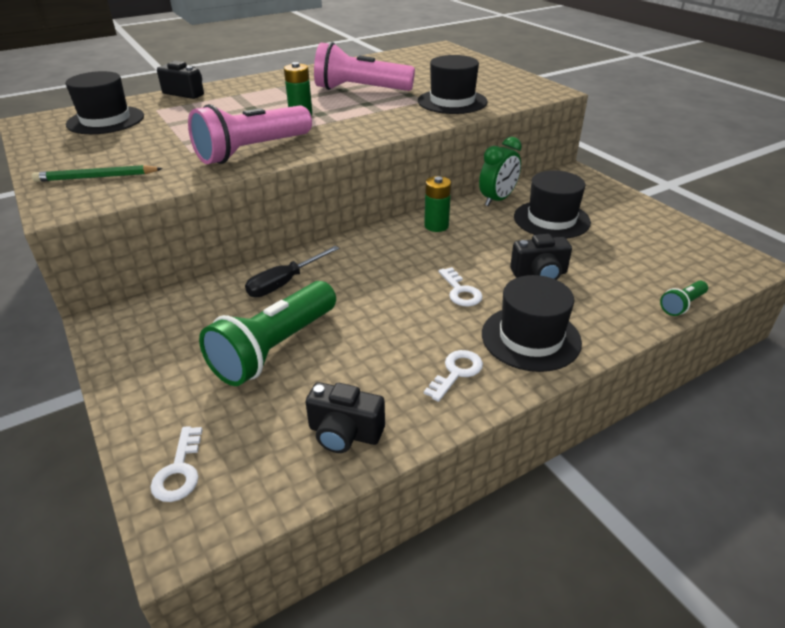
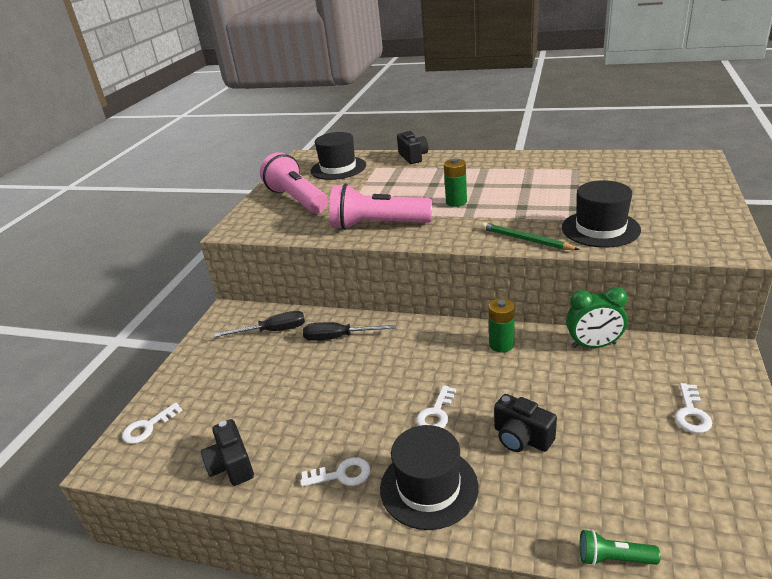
camera: 50 degrees right, 5 degrees down
green pencil [32,165,163,182] -> green pencil moved to [481,222,580,250]
green flashlight [199,281,336,386] -> none
pink flashlight [314,42,415,91] -> pink flashlight moved to [260,152,328,213]
black hat [514,170,591,239] -> none
none -> black screwdriver [215,311,305,337]
none -> white key [675,383,712,433]

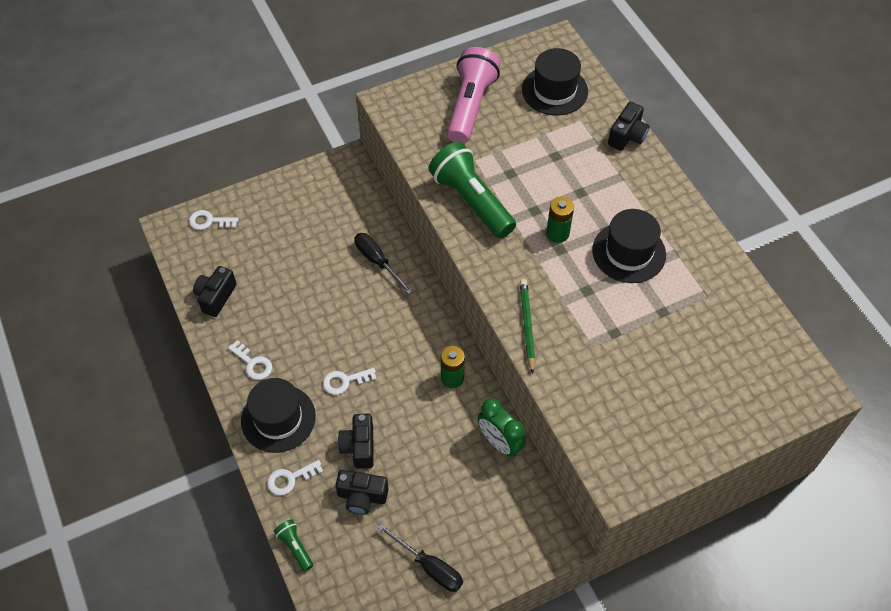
camera: 45 degrees right, 25 degrees up
black screwdriver [215,311,305,337] -> black screwdriver moved to [378,523,463,592]
pink flashlight [329,184,433,230] -> green flashlight [429,142,516,239]
black hat [562,180,641,248] -> black hat moved to [592,209,666,283]
white key [675,383,712,433] -> white key moved to [267,460,323,496]
none -> black camera [336,470,389,514]

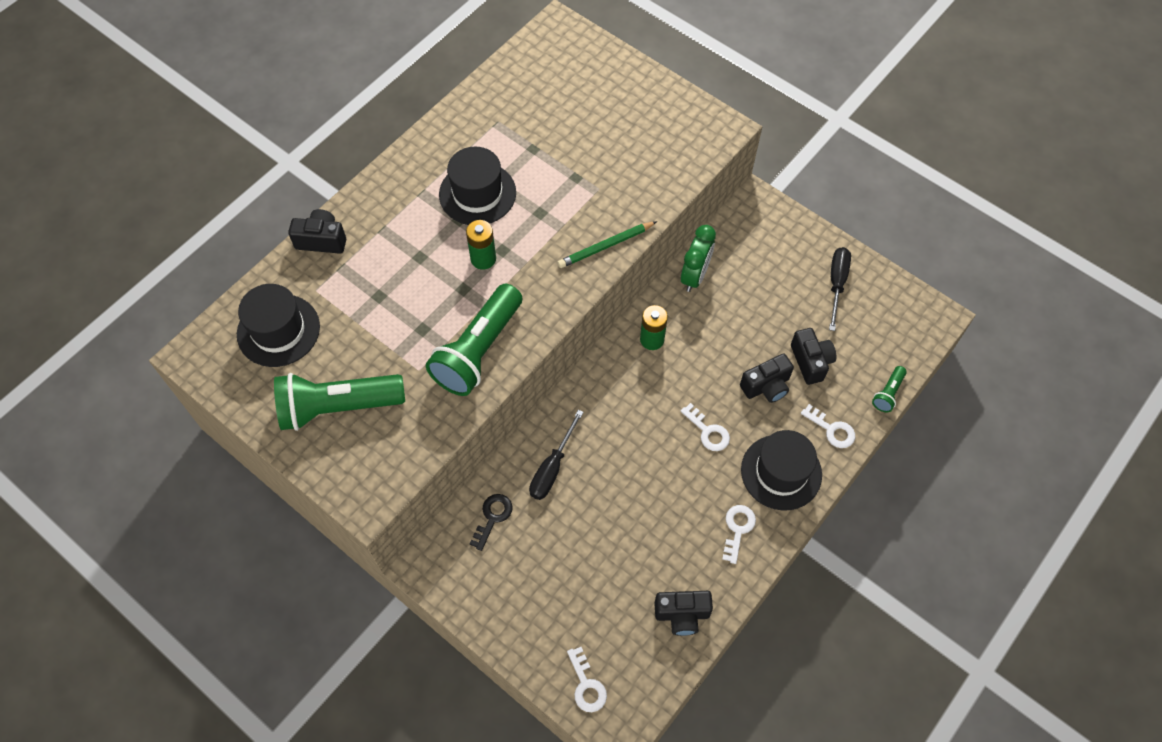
camera: 115 degrees left, 5 degrees up
pink flashlight [447,47,501,144] -> green flashlight [274,373,405,431]
none -> black key [470,494,513,551]

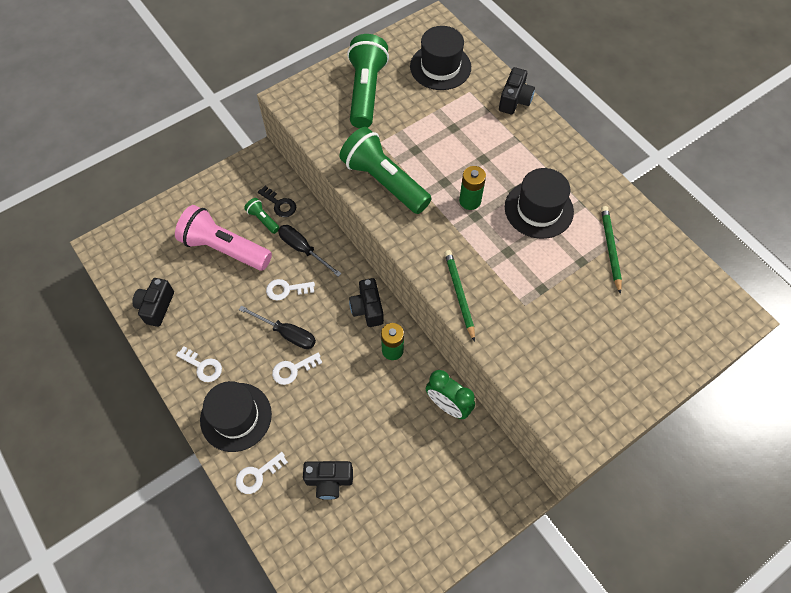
camera: 105 degrees right, 0 degrees up
white key [567,647,607,712] -> white key moved to [266,279,315,301]
black camera [740,353,794,403] -> black camera moved to [349,278,384,327]
black screwdriver [829,247,851,331] -> black screwdriver moved to [239,306,316,349]
green flashlight [872,366,907,412] -> green flashlight moved to [244,198,280,234]
none -> pink flashlight [175,205,272,271]
none -> green pencil [601,206,622,294]

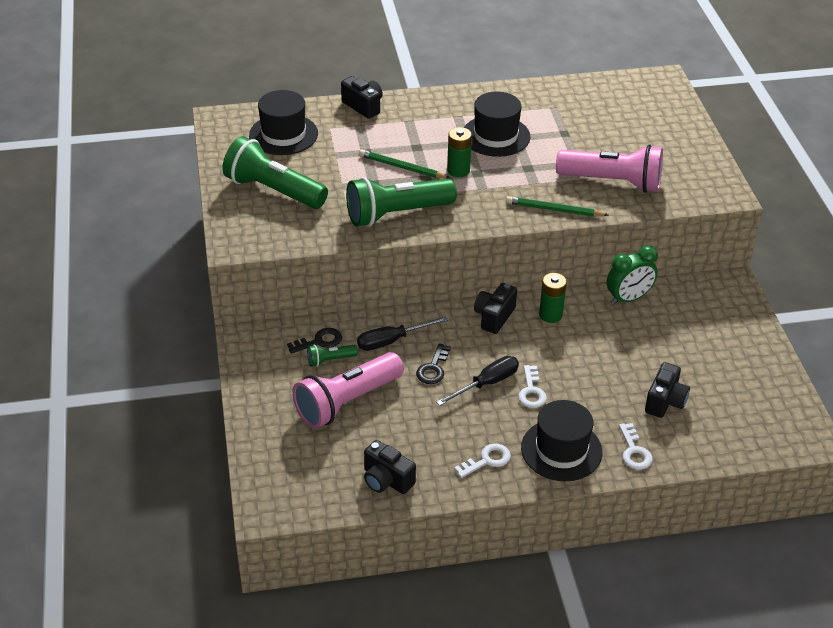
camera: 65 degrees left, 20 degrees down
white key [266,279,315,301] -> black key [416,343,451,384]
black camera [349,278,384,327] -> black camera turned 105 degrees clockwise [474,283,517,334]
green pencil [601,206,622,294] -> green pencil moved to [359,149,451,179]
none -> pink flashlight [556,144,663,193]

